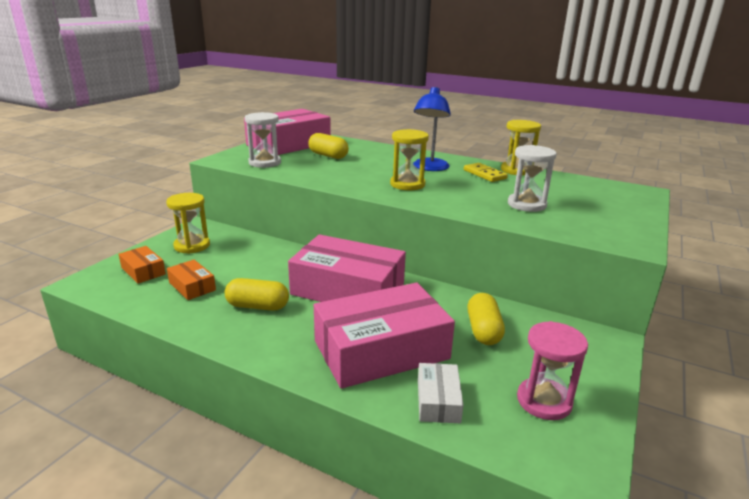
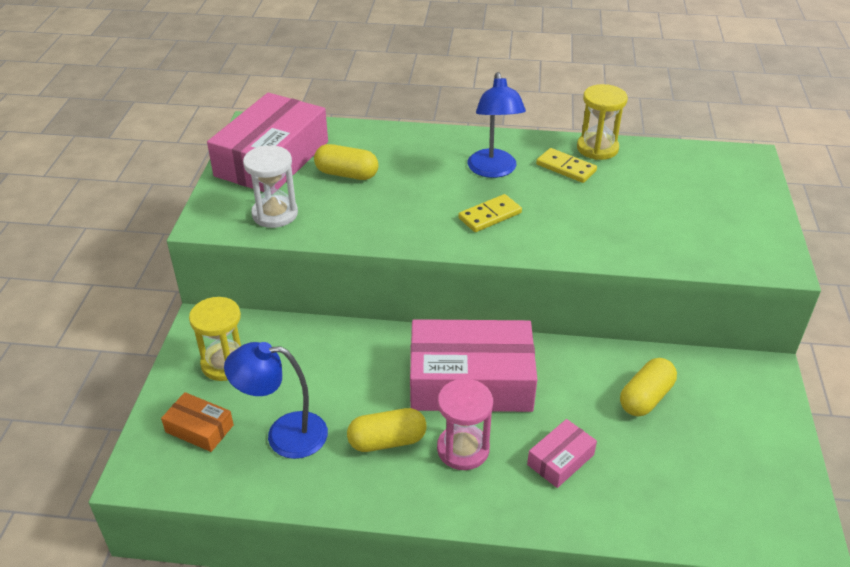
camera: 20 degrees left, 15 degrees up
orange box [167,260,216,300] -> blue lamp [224,342,328,459]
pink box [314,283,455,389] -> pink box [527,419,597,488], size x0.45
yellow hourglass [390,129,429,190] -> yellow domino [458,194,522,232]
white box [418,363,464,423] -> none
yellow capsule [468,293,505,345] -> yellow capsule turned 60 degrees clockwise [620,358,677,416]
white hourglass [508,145,557,212] -> none
pink hourglass [517,321,588,420] -> pink hourglass moved to [437,379,493,470]

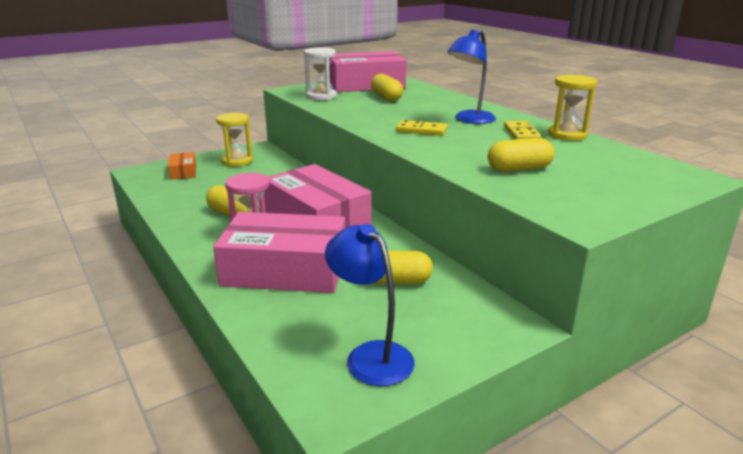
camera: 50 degrees right, 15 degrees down
blue lamp [224,342,328,459] -> blue lamp moved to [325,224,415,386]
pink box [527,419,597,488] -> pink box [213,212,345,293], size x2.22
none -> yellow capsule [488,138,554,172]

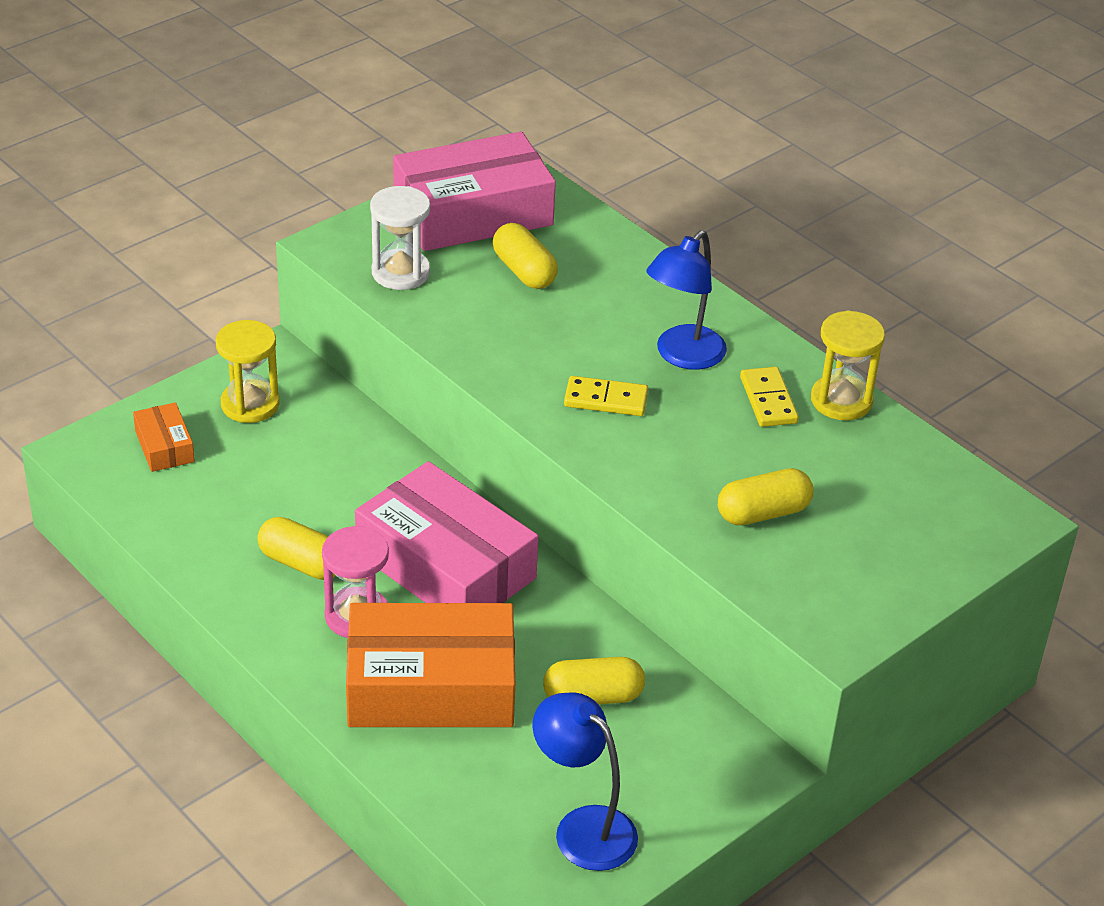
camera: 10 degrees left, 15 degrees up
pink box [213,212,345,293] -> orange box [346,603,515,727]

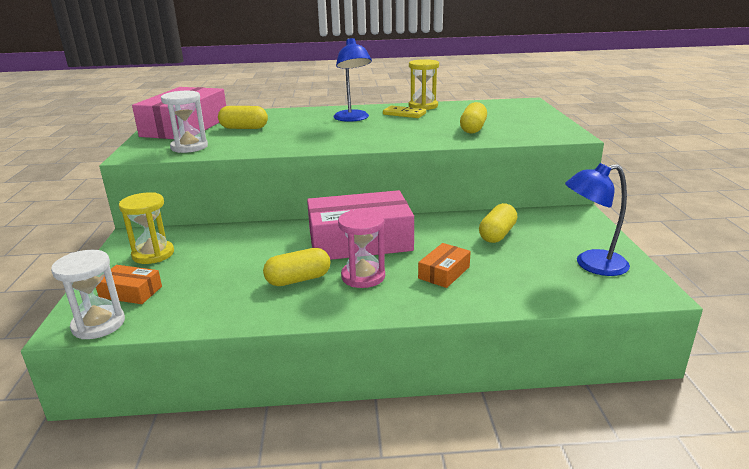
camera: 50 degrees left, 15 degrees down
orange box [346,603,515,727] -> orange box [418,243,471,288], size x0.45
yellow domino [564,376,648,416] -> none
none -> white hourglass [51,250,125,339]

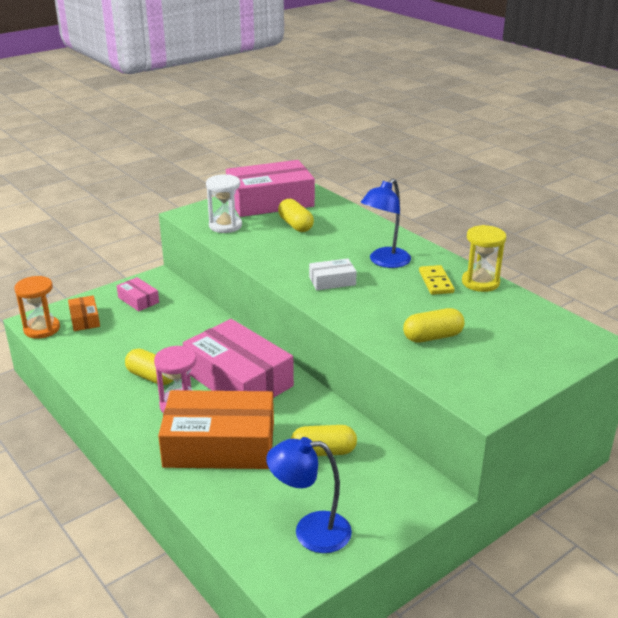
camera: 55 degrees right, 5 degrees up
white hourglass [51,250,125,339] -> orange hourglass [14,276,60,339]
yellow hourglass [119,192,174,264] -> pink box [117,277,159,311]
orange box [418,243,471,288] -> orange box [158,390,274,469], size x2.22
blue lamp [565,163,630,276] -> blue lamp turned 45 degrees counterclockwise [266,437,352,553]
none -> white box [309,258,357,290]

